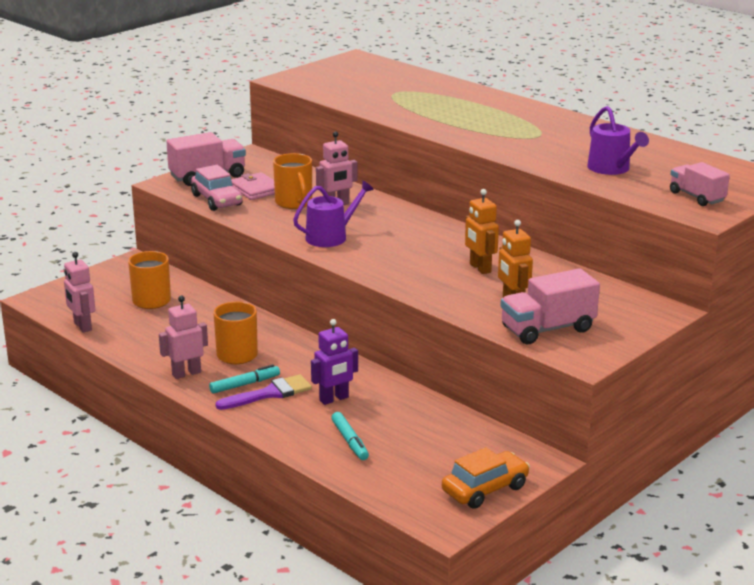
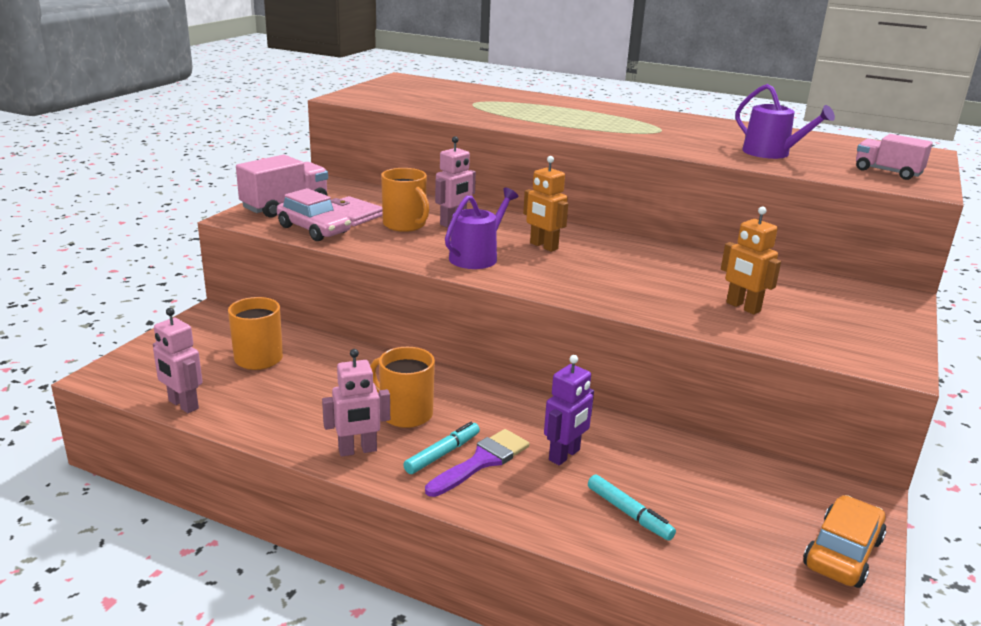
camera: 20 degrees left, 0 degrees up
pink robot [159,296,208,379] -> pink robot turned 150 degrees counterclockwise [322,349,390,457]
orange robot [465,189,499,274] -> orange robot moved to [523,156,568,252]
pink truck [500,268,600,344] -> none

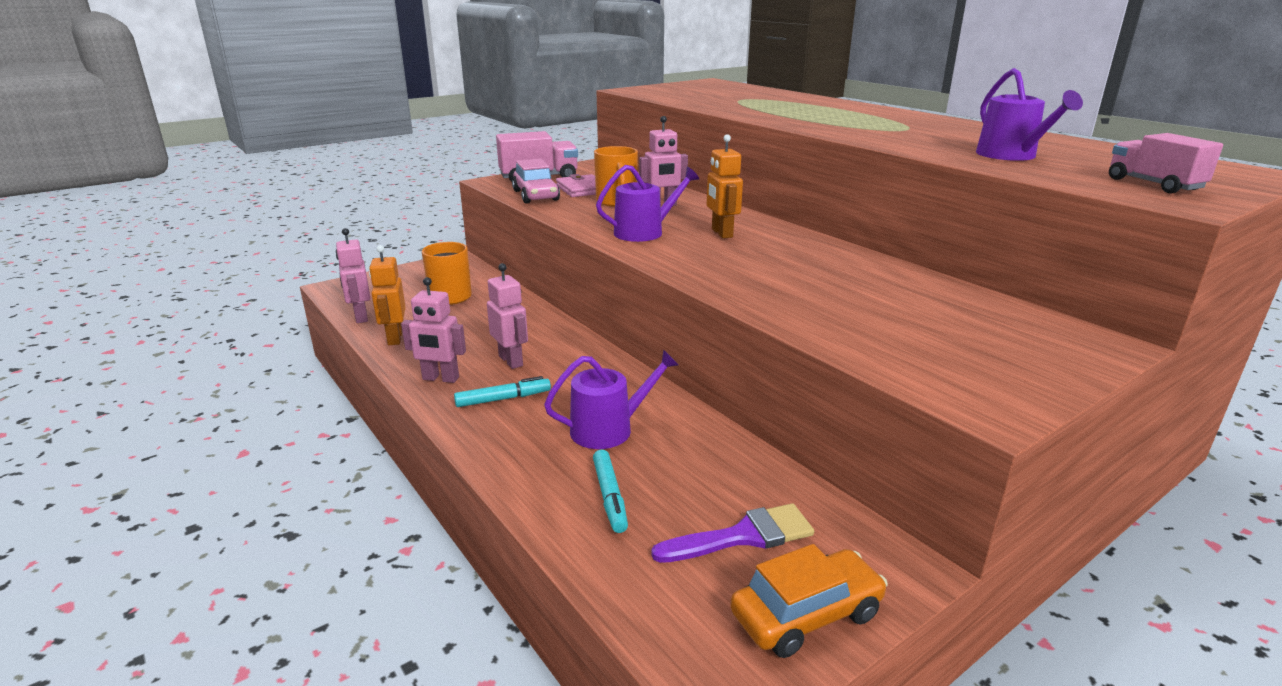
camera: 30 degrees right, 0 degrees up
orange mug [370,347,435,428] -> pink robot [487,263,528,369]
purple brush [425,429,529,497] -> purple brush moved to [651,503,814,563]
purple robot [544,355,594,465] -> purple watering can [544,350,679,449]
orange robot [721,207,781,314] -> orange robot moved to [369,245,406,345]

